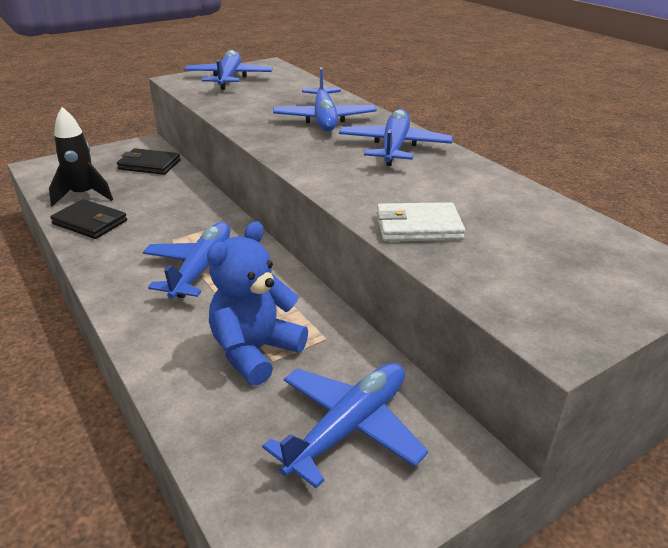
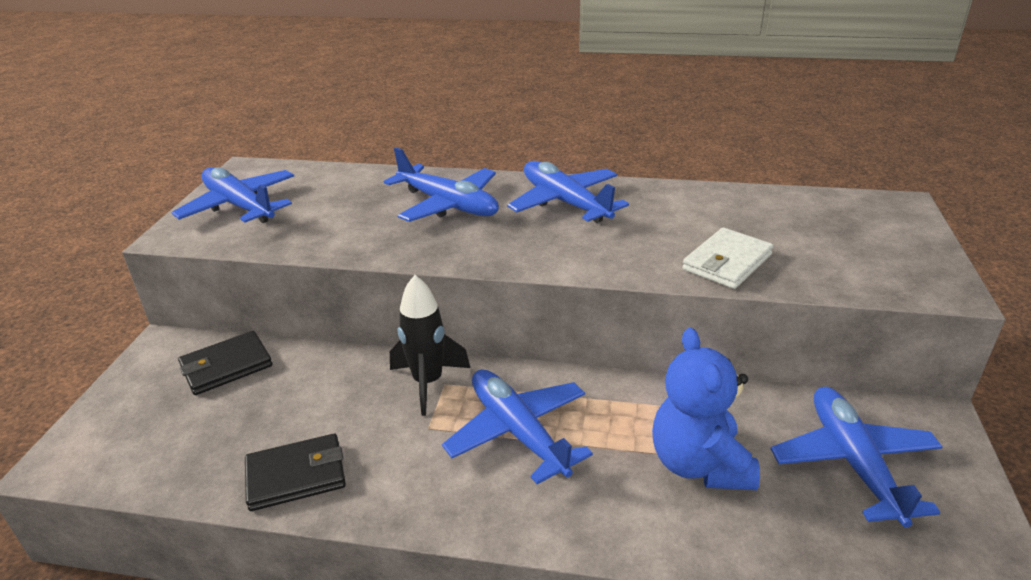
camera: 45 degrees left, 0 degrees up
black rocket [49,107,113,207] -> black rocket moved to [390,275,470,416]

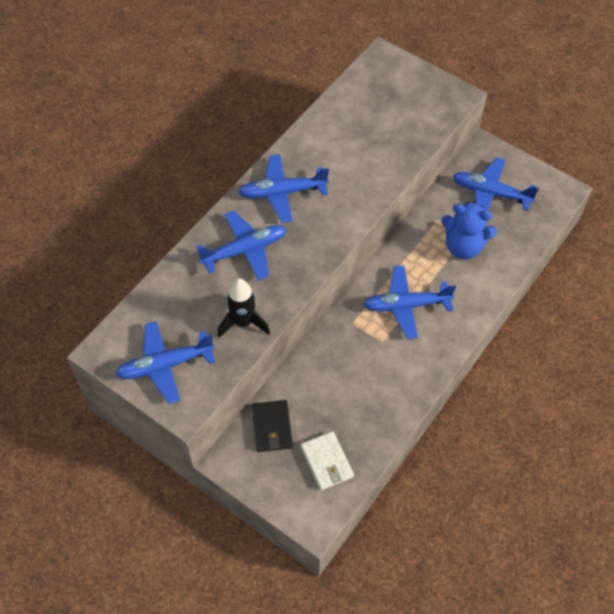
camera: 65 degrees left, 25 degrees up
black wallet [245,434,346,511] -> none
black rocket [390,275,470,416] -> black rocket moved to [218,278,270,338]
white wallet [682,228,773,289] -> white wallet moved to [301,431,354,490]

